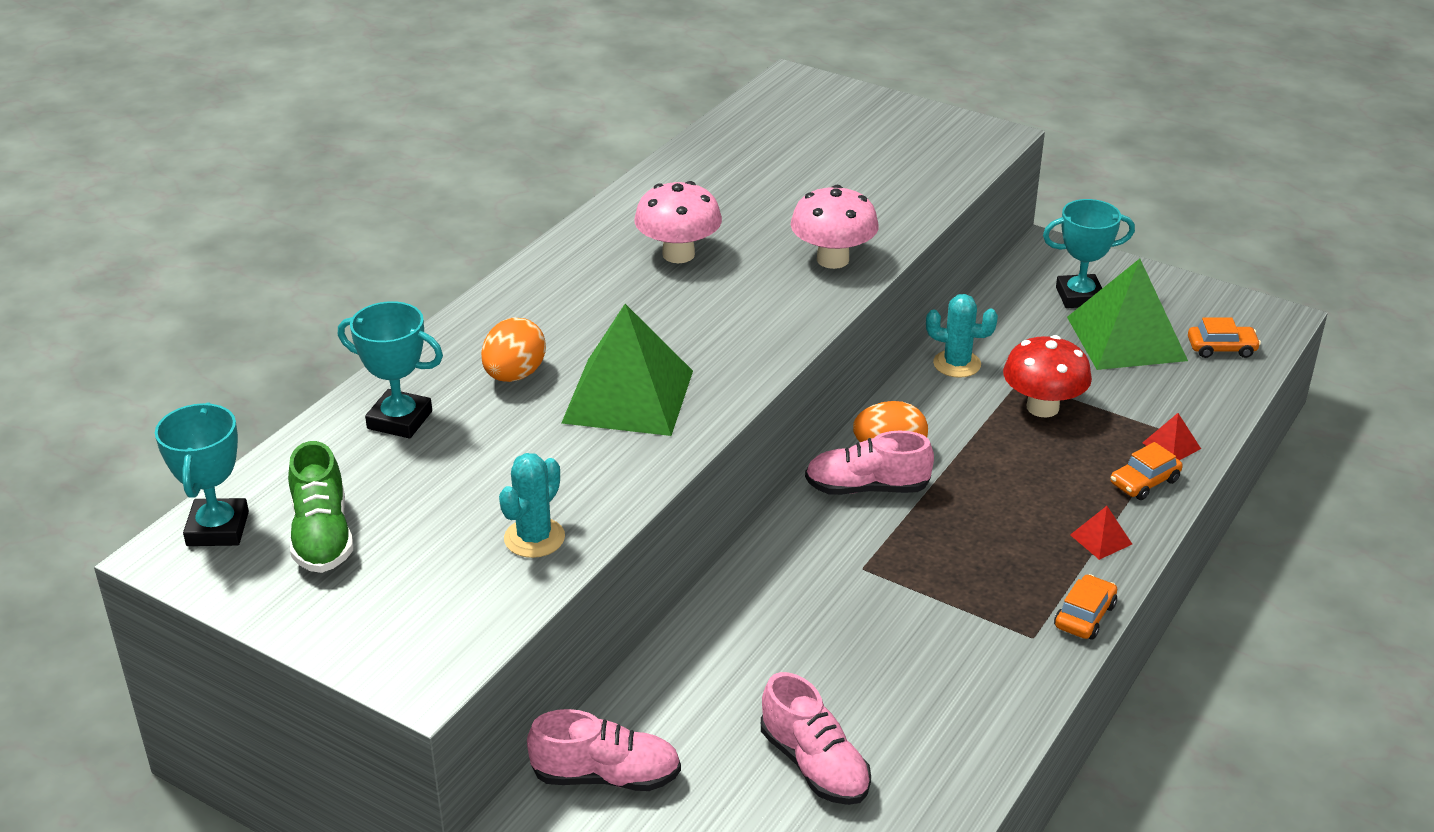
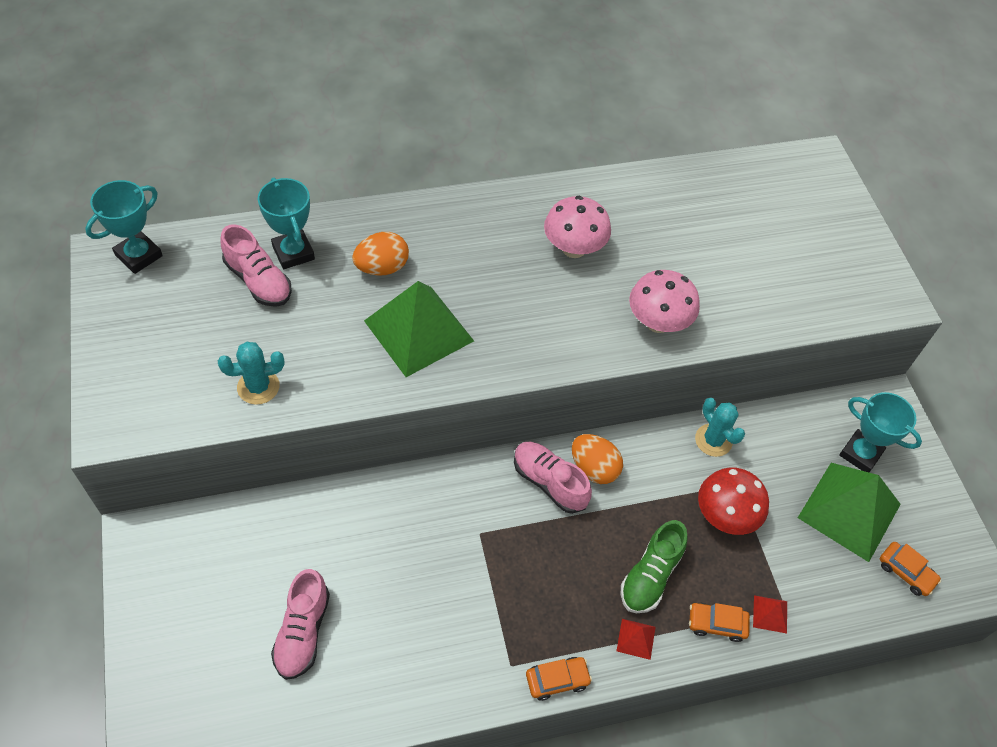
camera: 40 degrees right, 20 degrees up
green shoe [288,441,353,573] -> green shoe moved to [621,520,688,613]
pink shoe [527,709,681,791] -> pink shoe moved to [220,225,292,307]

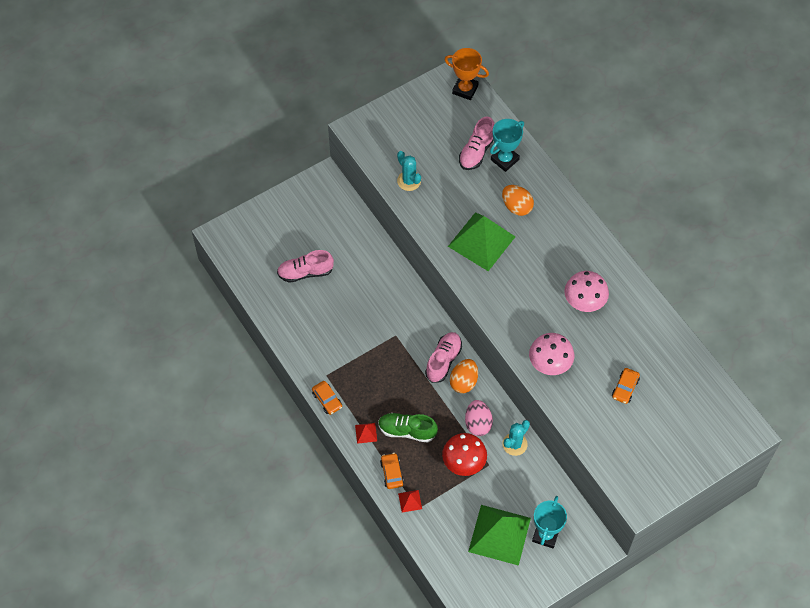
camera: 75 degrees right, 5 degrees up
turquoise trophy [85,180,163,274] -> orange trophy [444,48,489,100]
orange car [880,542,941,596] -> orange car moved to [612,368,640,404]
none -> pink egg [465,400,493,436]

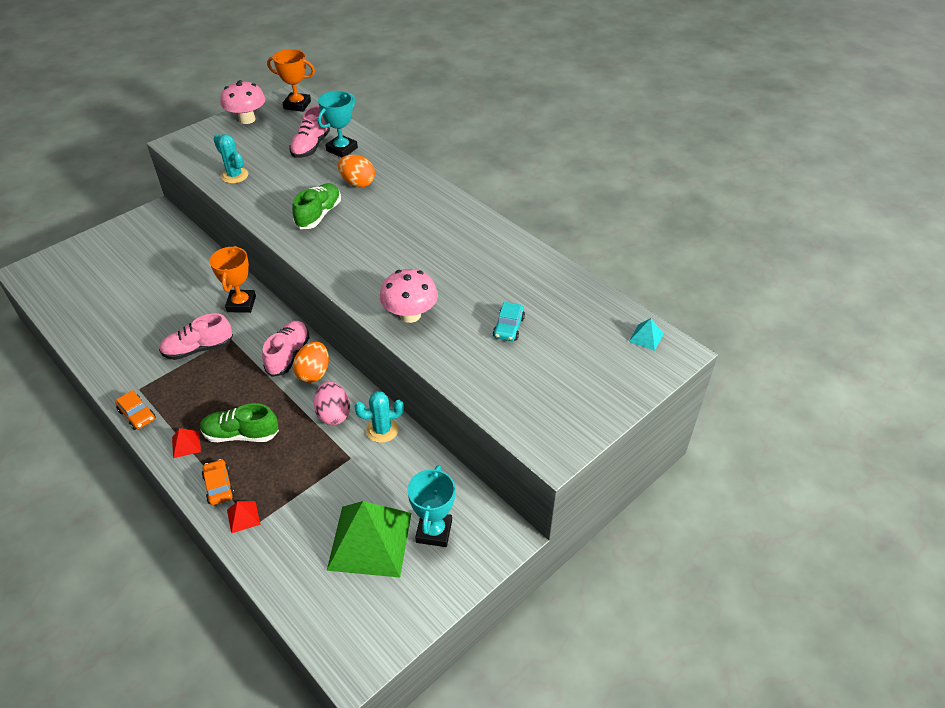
camera: 10 degrees left, 15 degrees down
pink shoe [277,250,334,283] -> pink shoe moved to [159,313,233,360]
red mushroom [442,433,487,476] -> none
green pyramid [448,212,516,271] -> green shoe [292,183,341,229]
turquoise cactus [502,420,530,456] -> turquoise cactus turned 45 degrees clockwise [354,391,404,443]
pink mushroom [564,271,609,312] -> pink mushroom moved to [220,80,266,124]
orange car [612,368,640,404] -> turquoise car [493,302,525,341]
none -> orange trophy [209,246,256,313]
none -> turquoise pyramid [629,318,664,351]

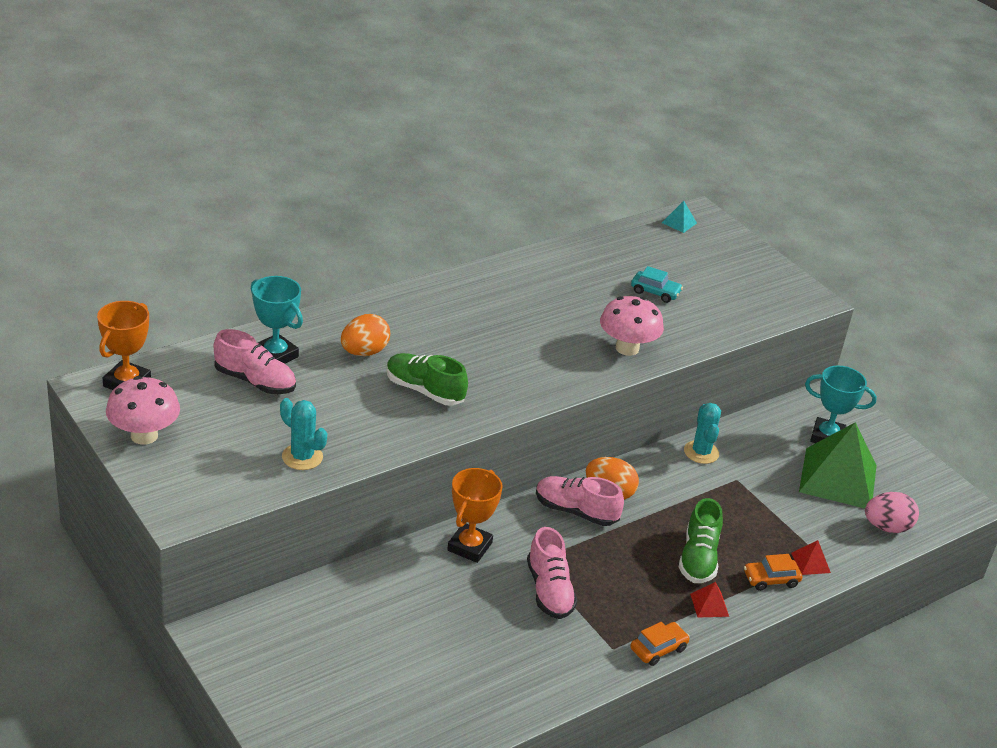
camera: 85 degrees left, 10 degrees down
orange trophy [209,246,256,313] -> orange trophy turned 75 degrees counterclockwise [447,468,503,563]
turquoise cactus [213,134,248,183] -> turquoise cactus turned 75 degrees clockwise [280,398,327,470]
pink egg [314,381,350,425] -> pink egg moved to [865,492,919,533]

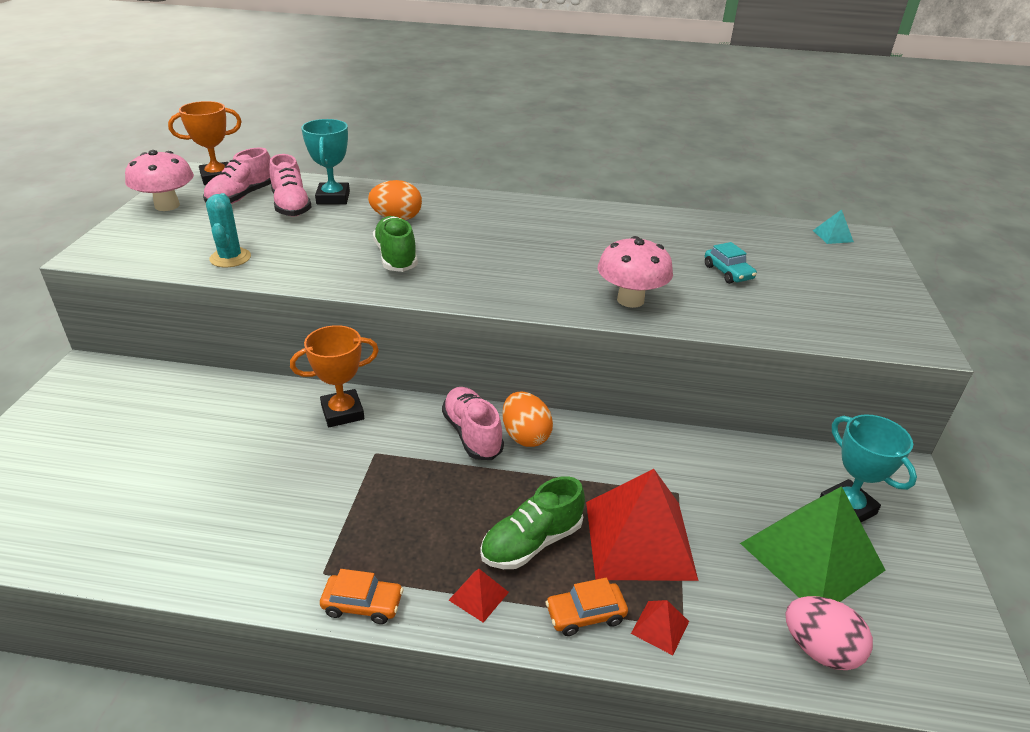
camera: 45 degrees right, 0 degrees up
pink shoe [527,527,577,619] -> pink shoe moved to [203,148,271,204]
turquoise cactus [684,403,721,464] -> none
orange car [744,554,802,591] -> orange car turned 45 degrees counterclockwise [546,578,628,636]
none -> red pyramid [586,469,698,581]

